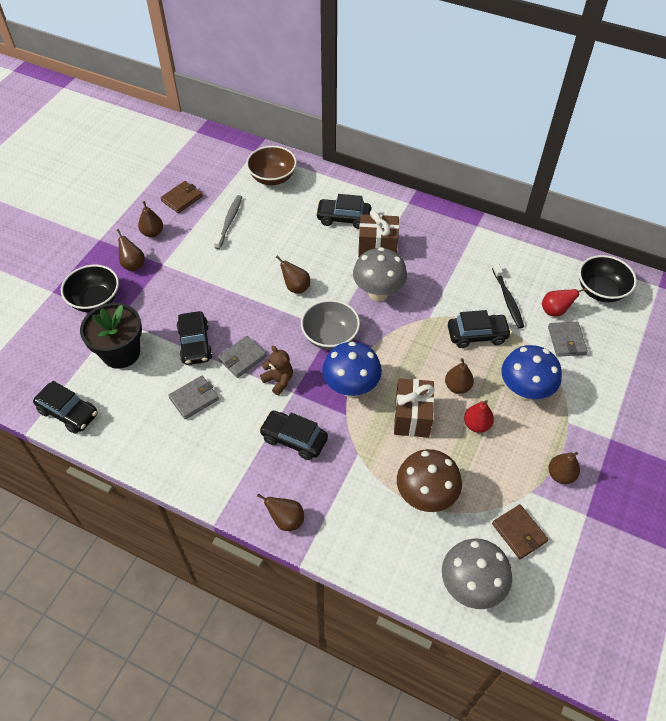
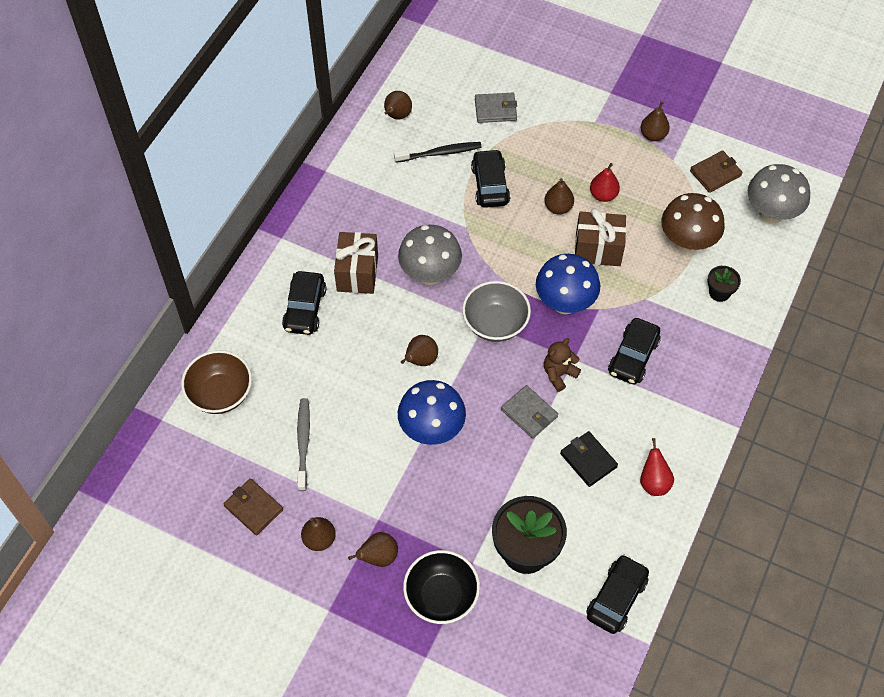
camera: 90 degrees left, 5 degrees up
grey wallet [168,376,219,419] -> black wallet [560,431,618,487]
black car [176,311,213,365] -> none
grey toothbrush [214,195,242,249] -> grey toothbrush turned 75 degrees clockwise [297,398,310,491]
brown pear [257,493,304,531] -> brown pear moved to [384,91,412,120]
blue mushroom [501,345,562,401] -> blue mushroom moved to [398,380,466,445]
red pear [542,288,587,317] -> red pear moved to [640,438,674,496]
black bowl [579,255,637,302] -> none
none -> black flower pot [707,266,741,302]

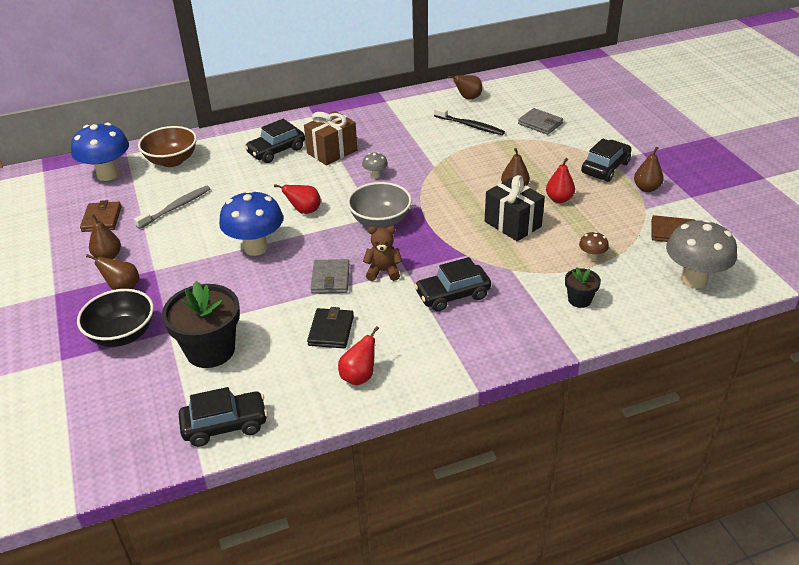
camera: 45 degrees right, 20 degrees down
grey mushroom [398,225,462,285] -> grey mushroom [362,152,388,179], size x0.45
brown pear [401,335,438,366] -> red pear [274,184,321,214]
black car [471,149,510,208] -> black car moved to [581,138,632,182]
blue mushroom [536,254,600,314] -> blue mushroom moved to [71,123,129,181]
brown gift [575,208,626,266] -> black gift [485,175,545,241]
brown mushroom [662,193,725,253] -> brown mushroom [579,231,609,261], size x0.45

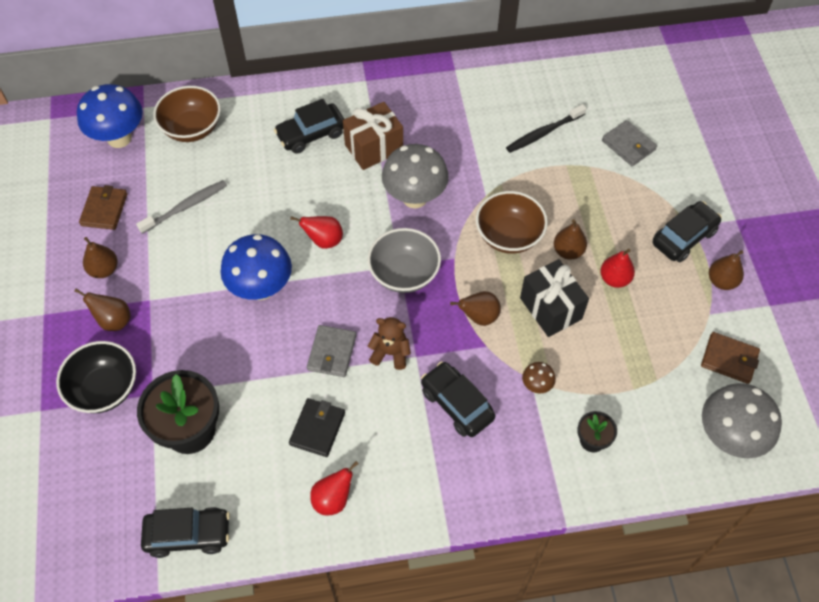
camera: 10 degrees right, 20 degrees up
grey mushroom [362,152,388,179] -> grey mushroom [382,144,449,208], size x2.22
black car [414,257,491,312] -> black car turned 60 degrees clockwise [421,361,496,437]
black toothbrush [434,107,505,135] -> black toothbrush turned 105 degrees clockwise [506,104,587,153]
brown pear [448,75,482,100] -> brown pear moved to [450,291,501,326]
brown mushroom [579,231,609,261] -> brown mushroom moved to [522,362,556,393]
none -> brown bowl [476,191,548,254]

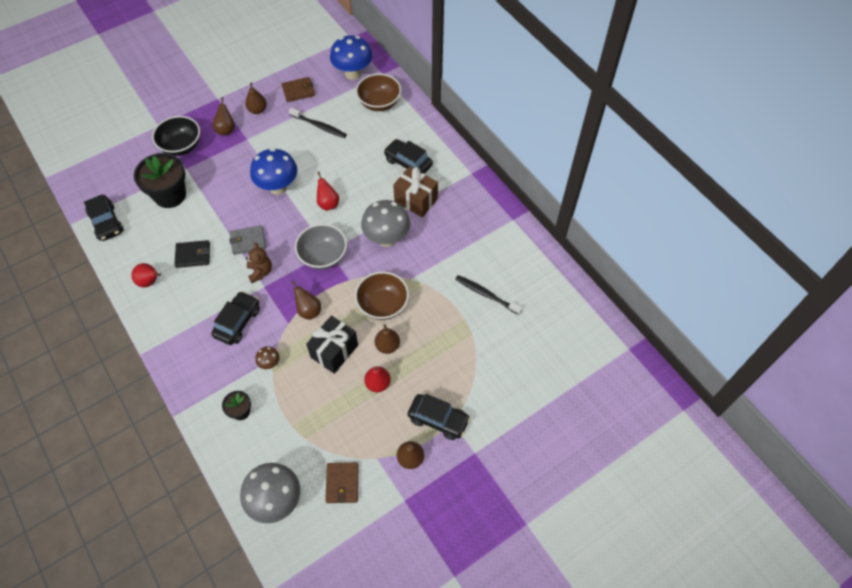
camera: 65 degrees right, 0 degrees up
grey toothbrush [136,180,227,234] -> black toothbrush [289,108,347,138]
grey wallet [602,120,657,166] -> none

